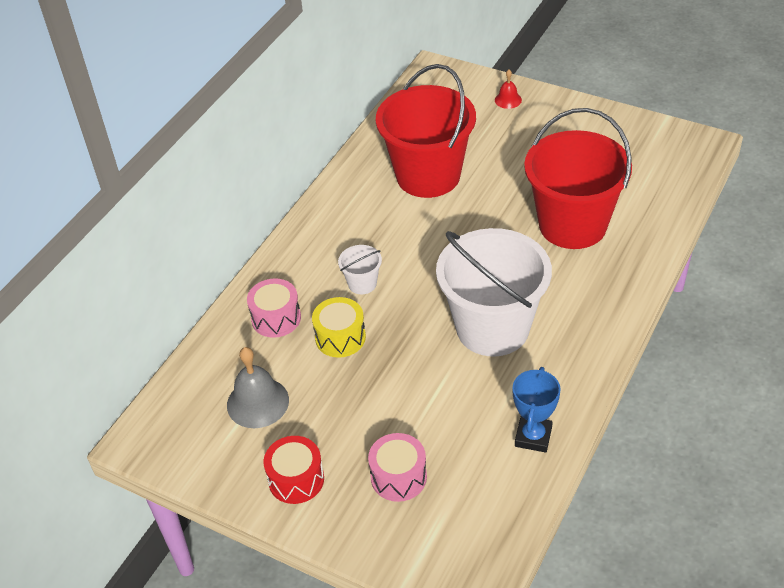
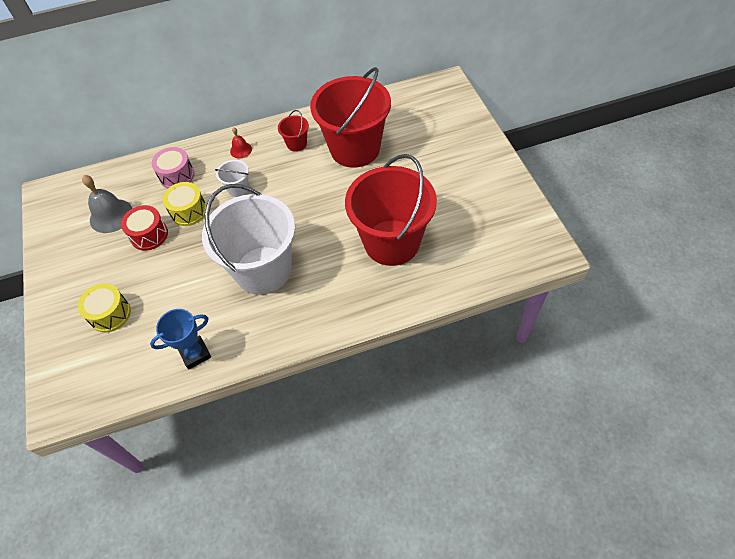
camera: 45 degrees right, 10 degrees up
red drum [263,436,324,504] -> red drum moved to [121,205,168,251]
pink drum [368,433,427,502] -> yellow drum [78,283,131,333]
red bell [495,70,522,109] -> red bell moved to [230,127,252,158]
none -> red bucket [278,110,309,152]

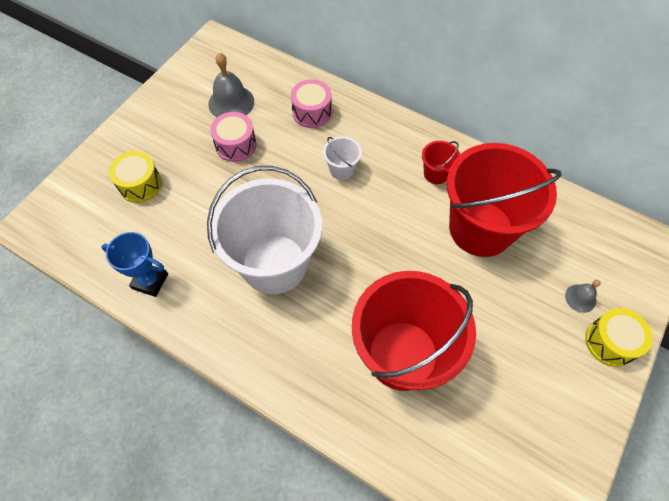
camera: 45 degrees right, 5 degrees up
red drum [121,205,168,251] -> pink drum [210,112,256,162]
yellow drum [163,182,207,226] -> yellow drum moved to [585,308,652,367]
red bell [230,127,252,158] -> none
none -> grey bell [565,280,601,313]

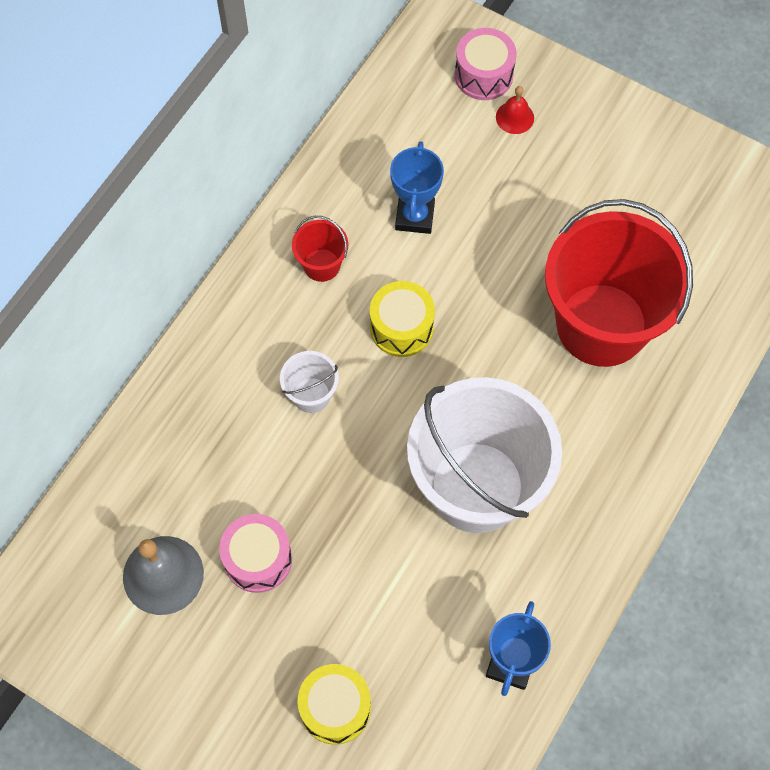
camera: 90 degrees left, 5 degrees up
pink drum [291,79,332,128] -> pink drum moved to [455,28,517,100]
red bucket [447,143,562,257] -> blue trophy [390,141,444,234]
grey bell [565,280,601,313] -> red bell [496,86,534,134]
yellow drum [585,308,652,367] -> yellow drum moved to [370,281,435,357]

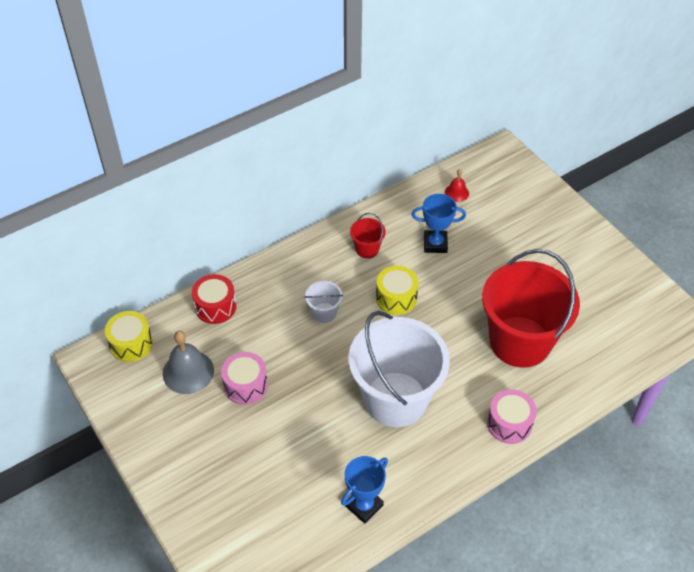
camera: 25 degrees right, 15 degrees down
yellow drum [298,664,371,745] -> yellow drum moved to [105,311,153,362]
blue trophy [390,141,444,234] -> blue trophy turned 60 degrees clockwise [411,194,466,253]
pink drum [455,28,517,100] -> pink drum moved to [487,389,537,444]
red bell [496,86,534,134] -> red bell moved to [445,169,469,202]
none -> red drum [192,274,236,324]

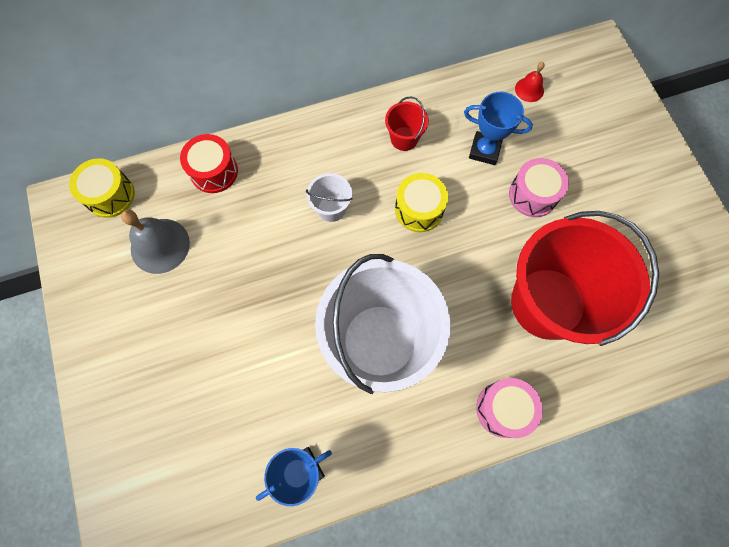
camera: 15 degrees right, 20 degrees up
pink drum [221,352,268,405] -> pink drum moved to [509,158,569,217]

